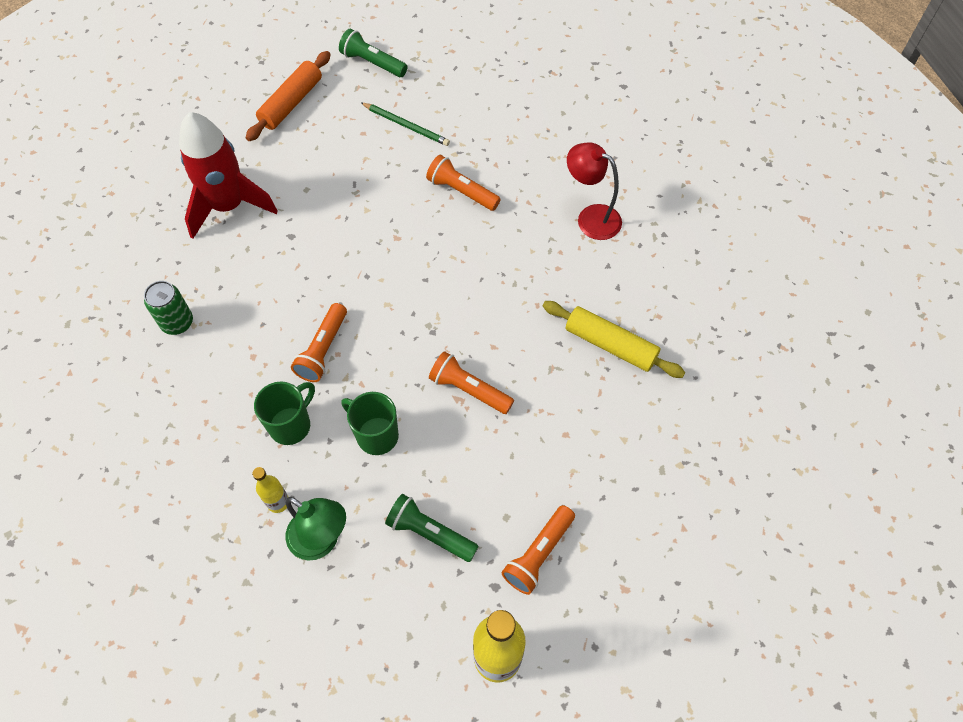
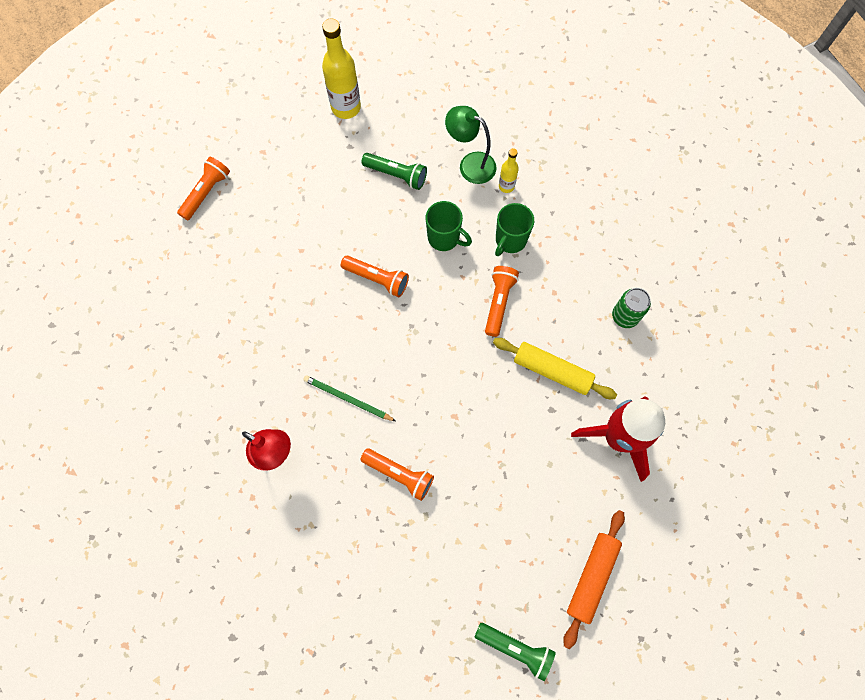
camera: 175 degrees right, 10 degrees up
green pencil [361,103,450,146] -> green pencil moved to [303,375,396,421]
orange flashlight [502,505,575,595] -> orange flashlight moved to [177,157,230,220]
yellow rolling pin [543,301,685,378] -> yellow rolling pin moved to [493,338,617,399]

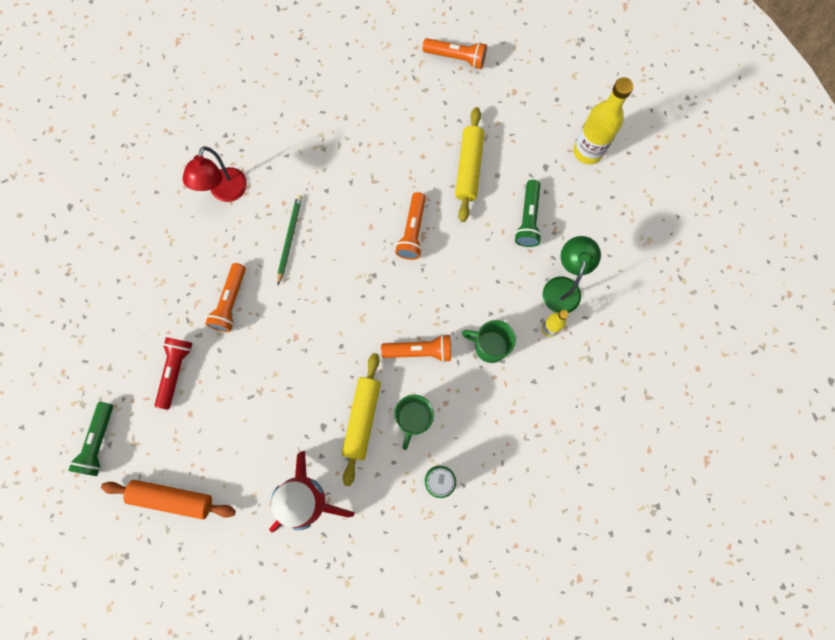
camera: 75 degrees right, 5 degrees up
green mug [426,201,472,251] -> green mug moved to [394,395,434,450]
none -> red flashlight [155,337,192,409]
none -> yellow rolling pin [455,107,484,222]

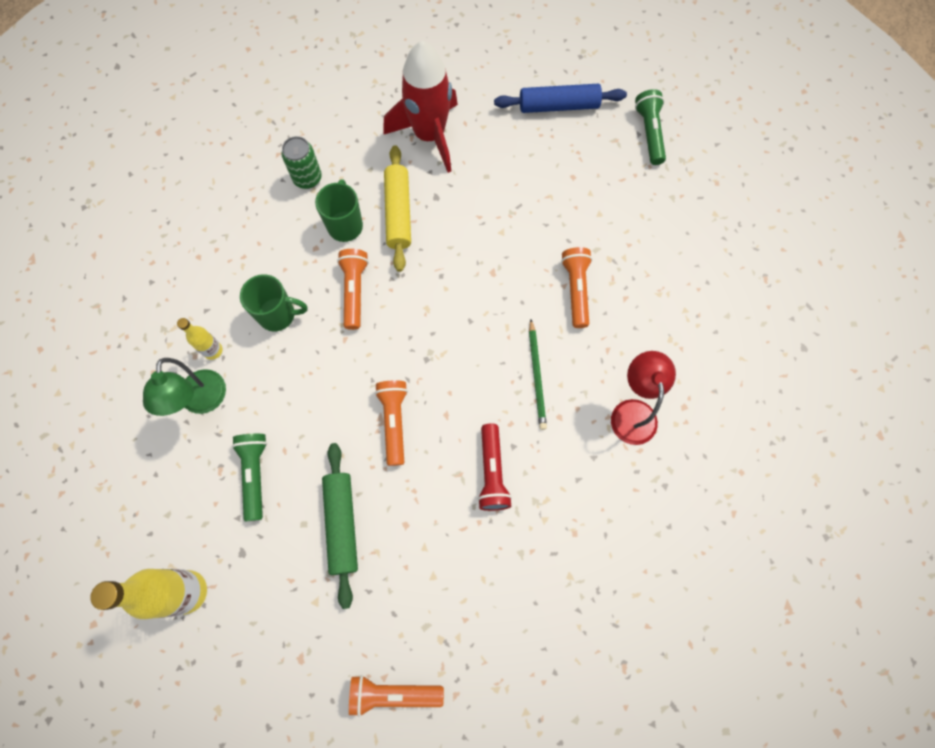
camera: 165 degrees right, 5 degrees down
orange rolling pin [101,480,236,519] -> blue rolling pin [494,84,627,113]
red flashlight [155,337,192,409] -> red flashlight moved to [477,423,512,511]
orange flashlight [381,334,451,362] -> orange flashlight turned 105 degrees clockwise [337,249,369,330]
yellow rolling pin [455,107,484,222] -> green rolling pin [322,443,358,609]

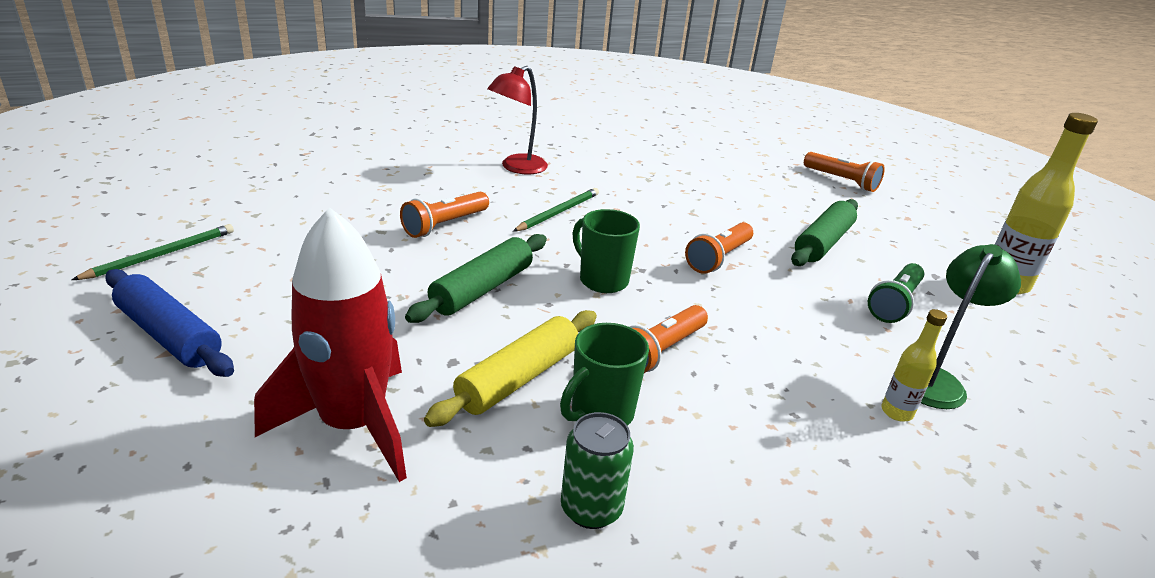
camera: 140 degrees left, 40 degrees down
green mug [240,274,308,332] -> green mug moved to [573,209,640,293]
red flashlight [477,423,512,511] -> none
green flashlight [635,89,666,165] -> green pencil [71,224,234,280]
none -> green rolling pin [405,234,547,323]

